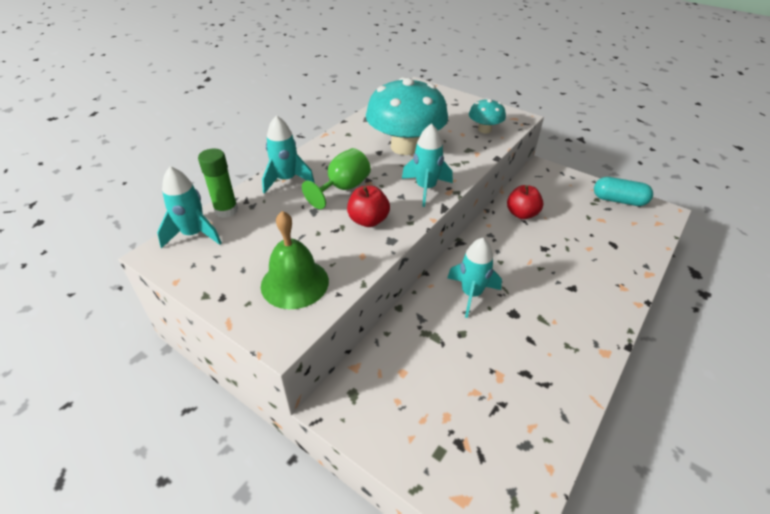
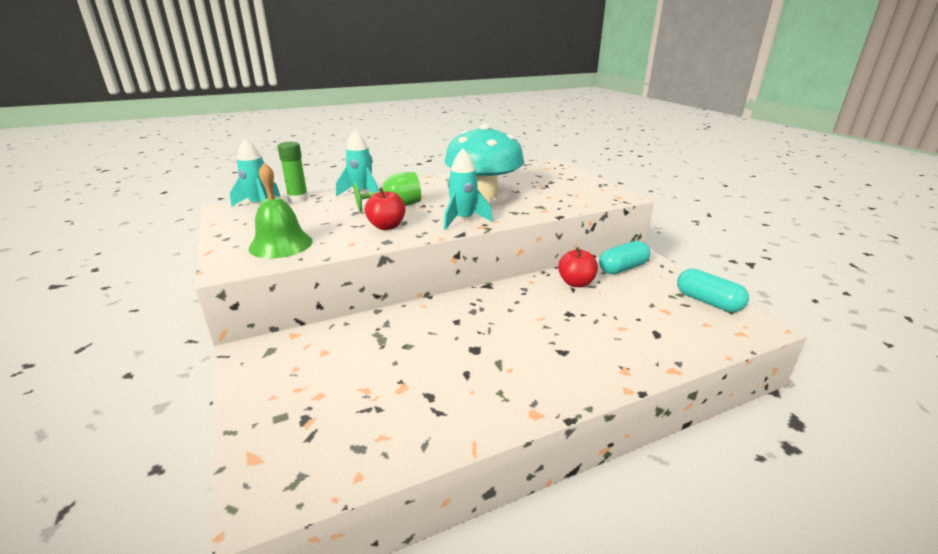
camera: 30 degrees right, 15 degrees down
turquoise rocket [447,238,502,318] -> none
turquoise mushroom [469,98,506,133] -> none
none -> turquoise capsule [599,241,650,274]

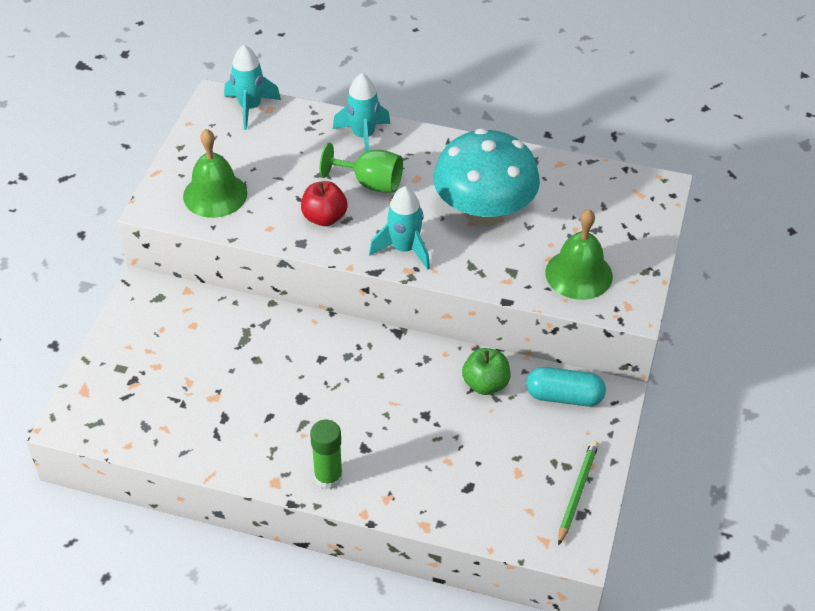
camera: 40 degrees right, 20 degrees up
green glue stick [277,142,308,203] -> green glue stick moved to [310,420,342,490]
red apple [558,247,598,287] -> green apple [462,348,511,395]
turquoise capsule [677,269,749,312] -> green pencil [558,440,599,546]
none -> green bell [545,209,613,300]

